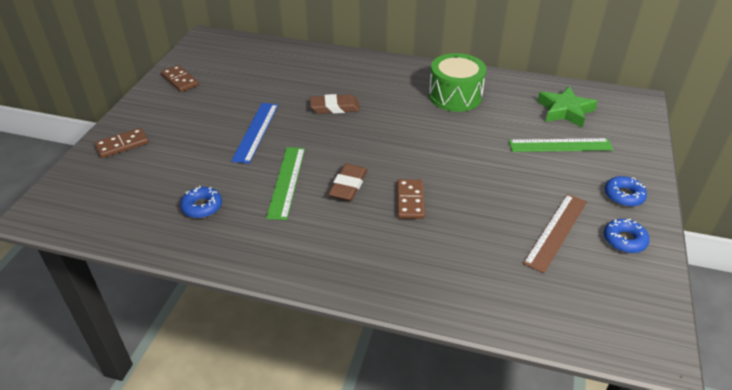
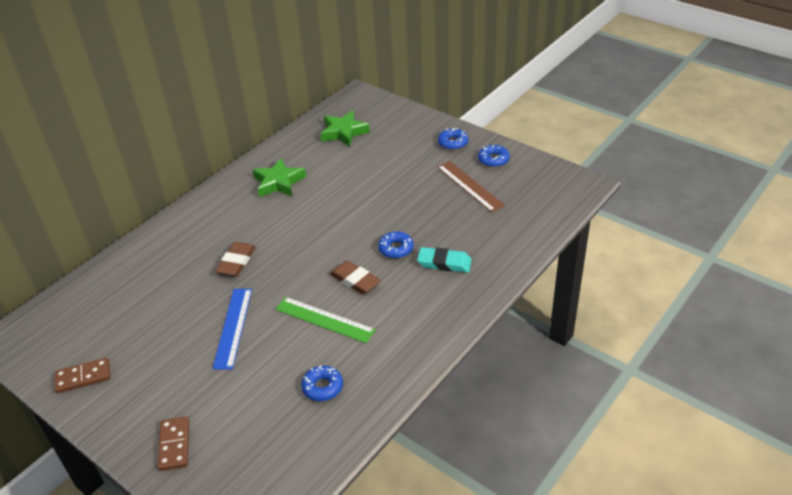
camera: 65 degrees left, 0 degrees up
blue ruler [231,103,278,164] -> blue ruler turned 60 degrees clockwise [212,289,252,370]
brown domino [397,179,425,219] -> blue donut [378,231,414,258]
green drum [429,53,486,112] -> green star [253,158,306,197]
green ruler [509,138,614,152] -> none
none -> turquoise eraser [417,247,472,273]

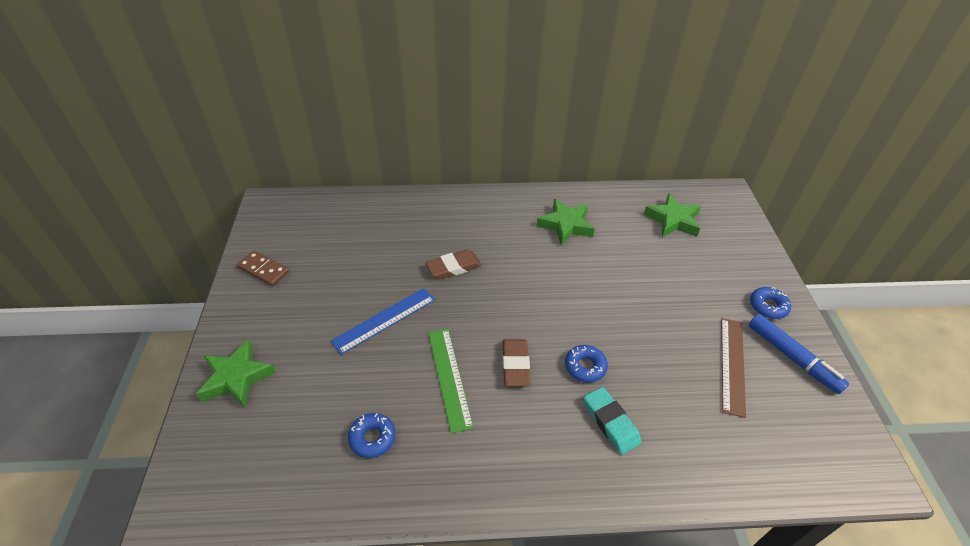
camera: 45 degrees right, 5 degrees up
brown domino [157,416,189,471] -> green star [196,339,276,408]
blue donut [478,145,510,167] -> blue marker [749,314,849,394]

